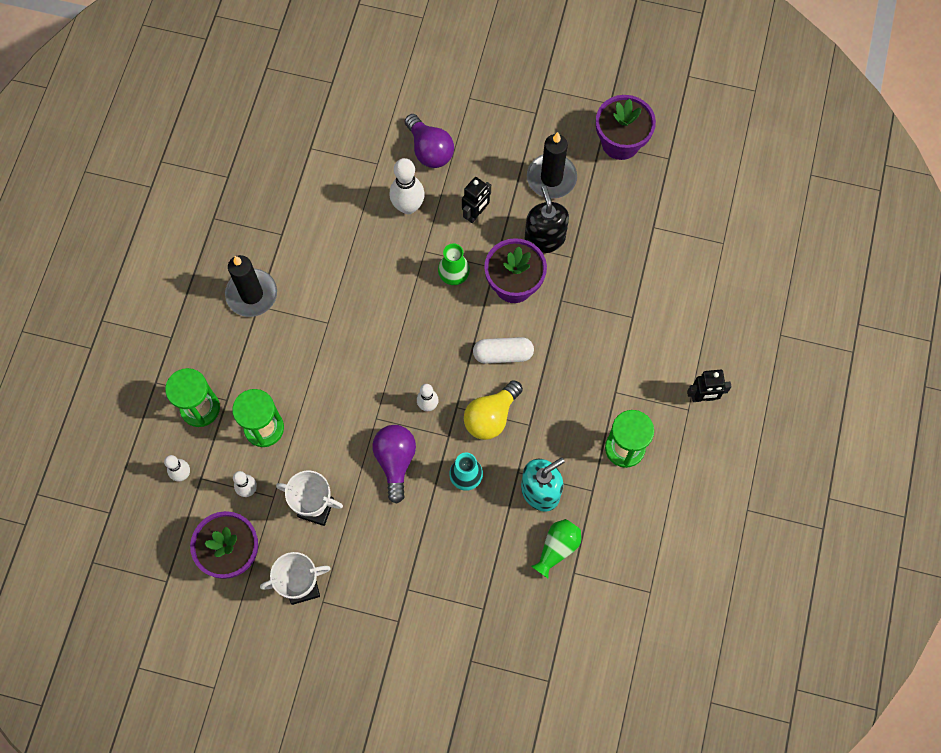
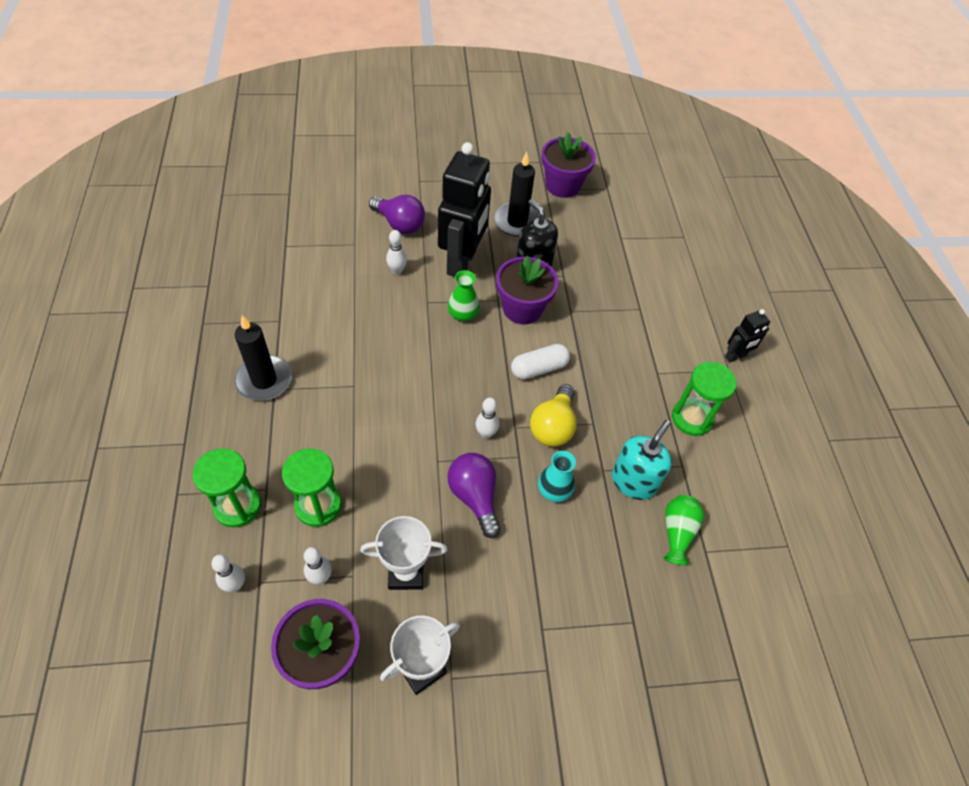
camera: 25 degrees left, 15 degrees down
white bowling pin [390,158,425,214] -> white bowling pin [386,230,407,275], size x0.60
black robot [462,177,491,223] -> black robot [438,142,491,277], size x2.10

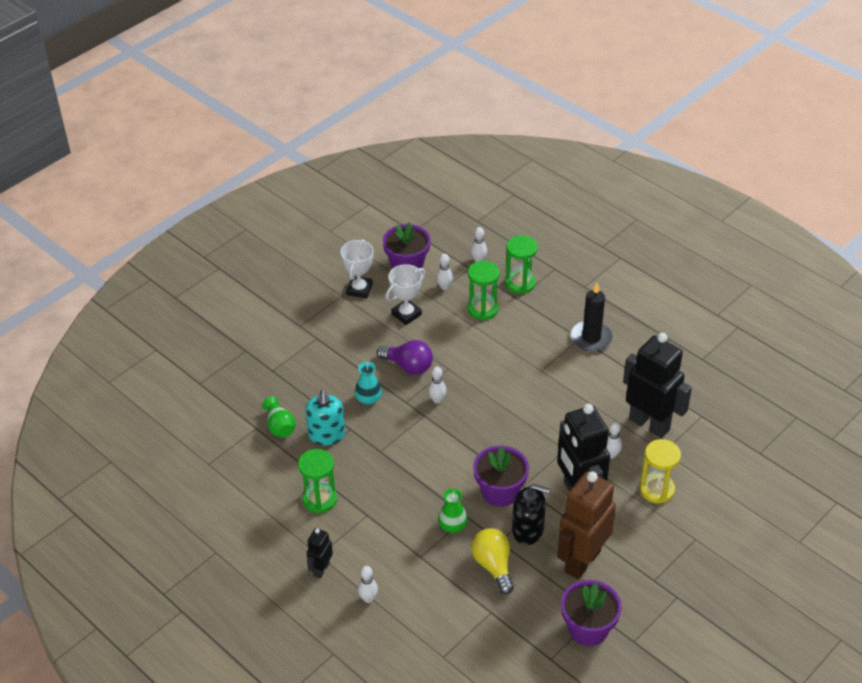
camera: 145 degrees right, 10 degrees down
purple light bulb [369,195,425,234] -> yellow hourglass [640,439,681,503]
green vase [448,270,480,321] -> green vase moved to [438,488,468,533]
black candle [495,152,540,236] -> brown robot [557,471,616,580]
white capsule [511,344,570,380] -> none
yellow light bulb [530,384,577,447] -> yellow light bulb moved to [471,528,514,594]
none -> white bowling pin [358,566,378,603]
none -> black robot [623,333,692,438]

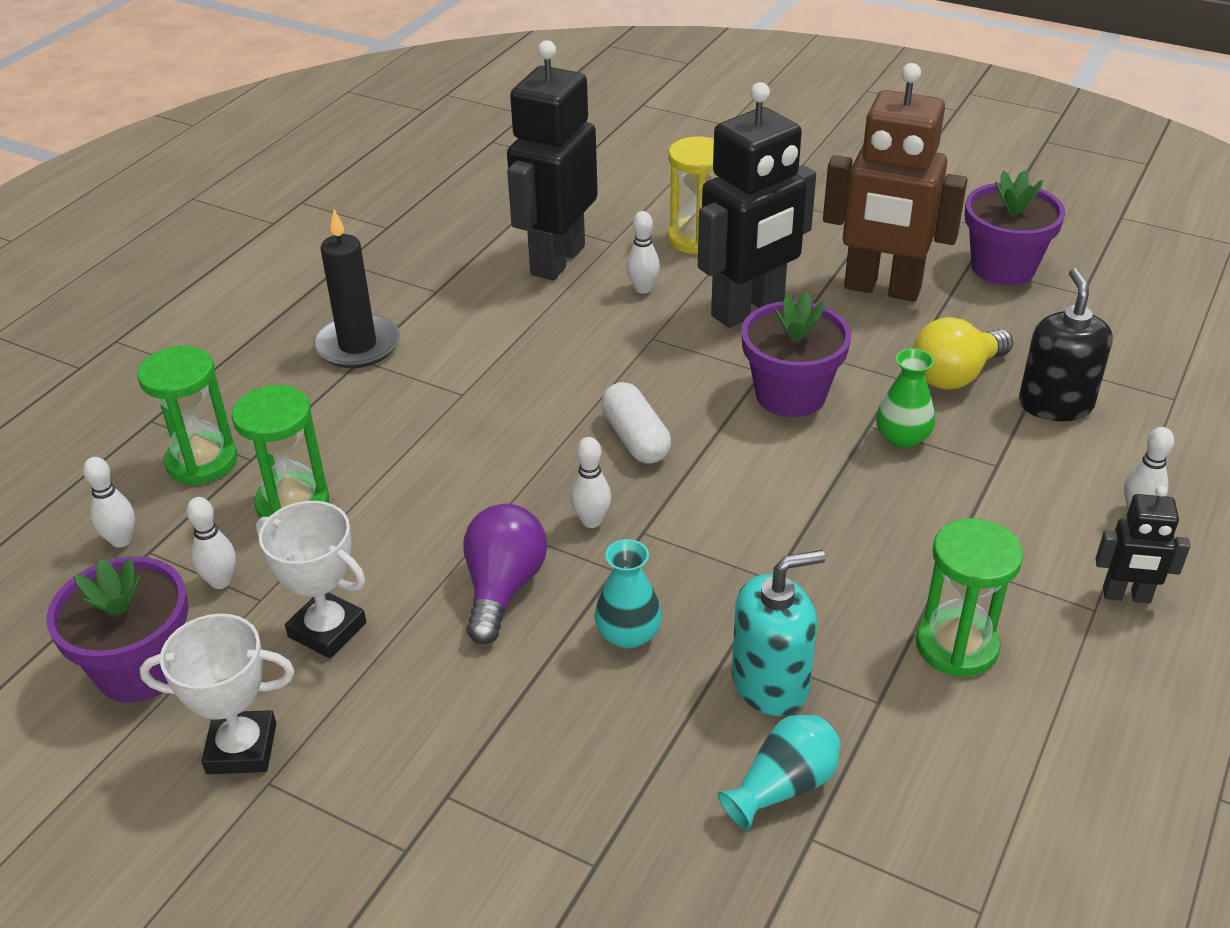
camera: 105 degrees left, 5 degrees down
green vase [262,396,296,437] -> turquoise vase [718,715,841,831]
black soap dispenser [512,484,550,545] -> black soap dispenser moved to [1019,268,1113,421]
none -> white capsule [601,382,671,464]

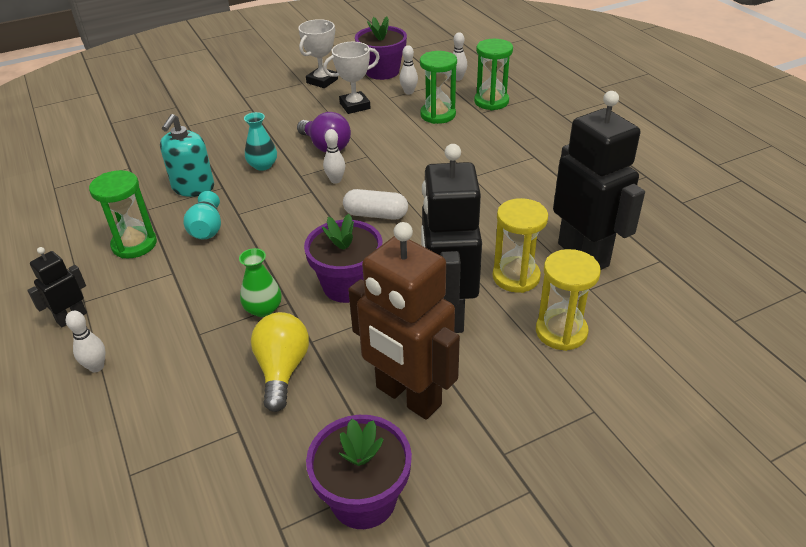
camera: 125 degrees right, 0 degrees up
black candle [313,210,400,368] -> none
white bowling pin [626,211,660,293] -> yellow hourglass [493,198,548,293]
turquoise vase [718,715,841,831] -> turquoise vase moved to [184,191,221,239]
brown robot [823,63,967,302] -> brown robot turned 105 degrees counterclockwise [348,222,460,420]
black soap dispenser [1019,268,1113,421] -> none

